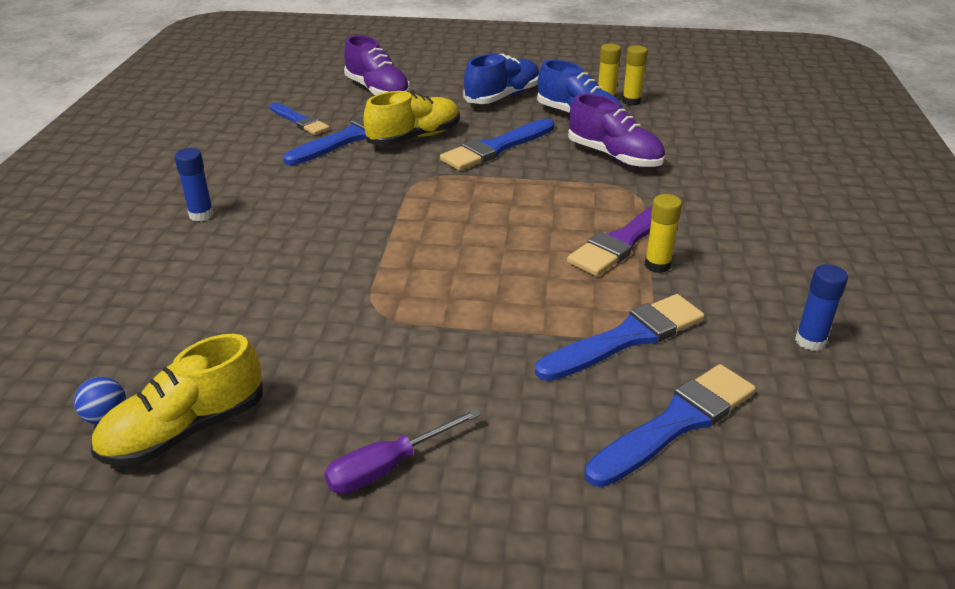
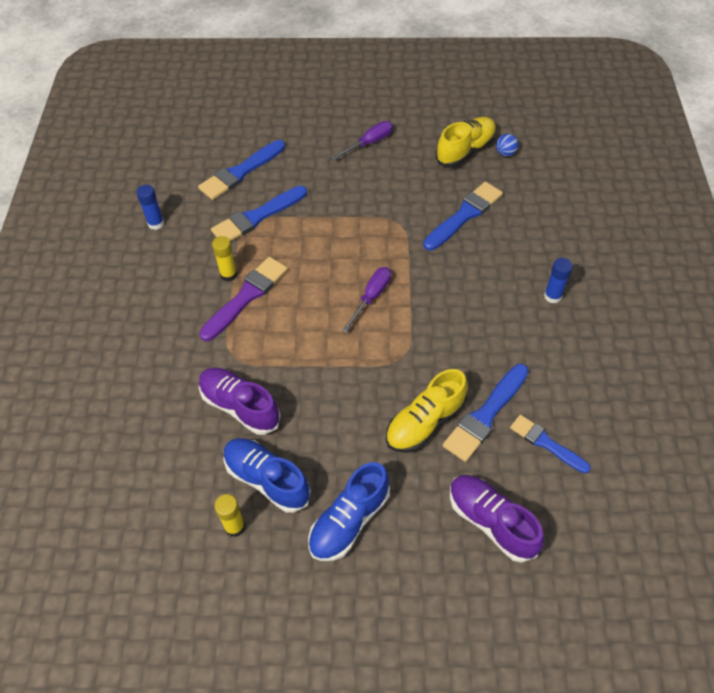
camera: 175 degrees right, 20 degrees up
blue brush [440,119,554,171] -> blue brush moved to [423,182,503,251]
yellow glue stick [622,45,648,106] -> none
none -> purple screwdriver [342,267,391,333]

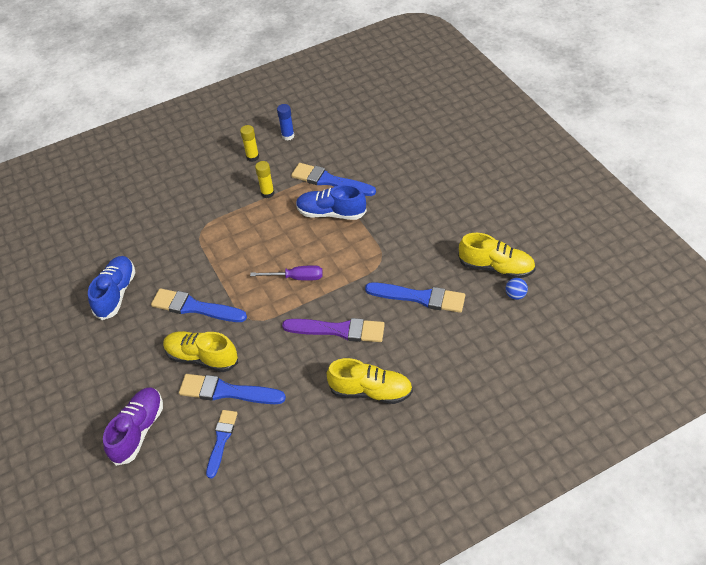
camera: 65 degrees right, 5 degrees down
blue brush [198,140,285,200] -> blue brush moved to [151,288,247,322]
purple brush [199,257,288,341] -> purple brush moved to [282,318,385,342]
purple shoe [199,368,281,435] -> none
yellow glue stick [214,494,245,537] -> yellow glue stick moved to [240,125,259,162]
blue shoe [308,462,390,561] -> blue shoe moved to [296,185,367,220]
purple screwdriver [331,121,393,160] -> none
blue glue stick [544,258,573,303] -> yellow shoe [327,358,413,404]

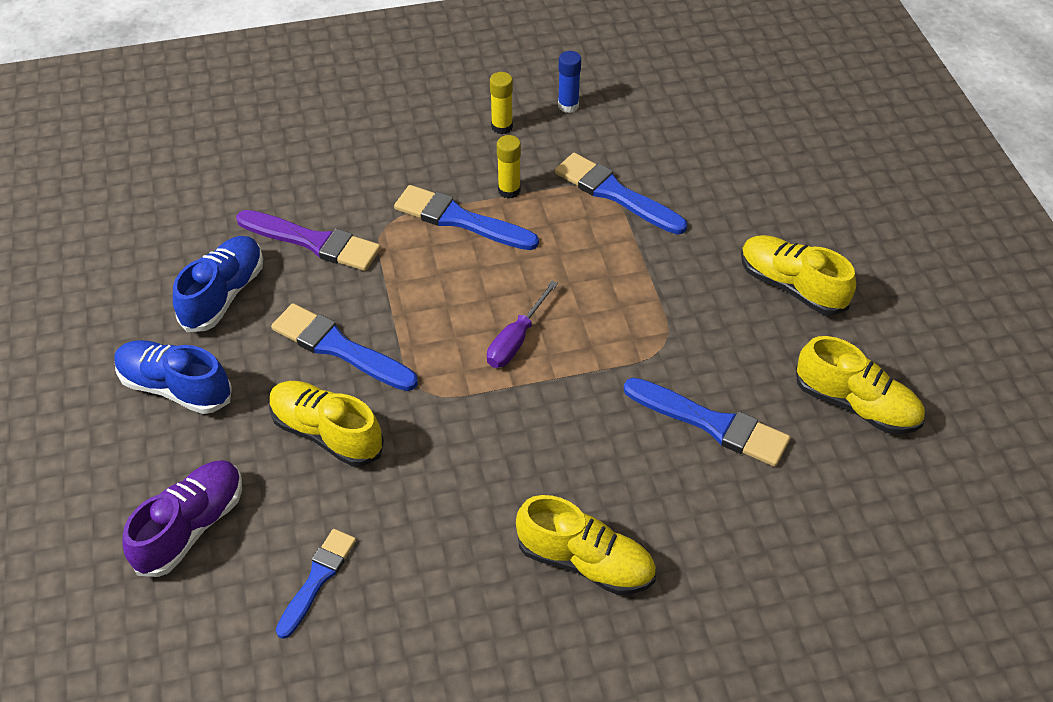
camera: 10 degrees right, 0 degrees up
blue brush [179,374,286,404] -> blue brush moved to [394,185,539,250]
purple screwdriver [250,265,323,281] -> purple screwdriver turned 105 degrees clockwise [487,281,558,368]
purple brush [282,318,385,342] -> purple brush moved to [236,210,381,271]
blue shoe [296,185,367,220] -> blue shoe moved to [114,340,232,414]
blue ball [505,278,528,300] -> none
none -> yellow shoe [741,235,856,315]

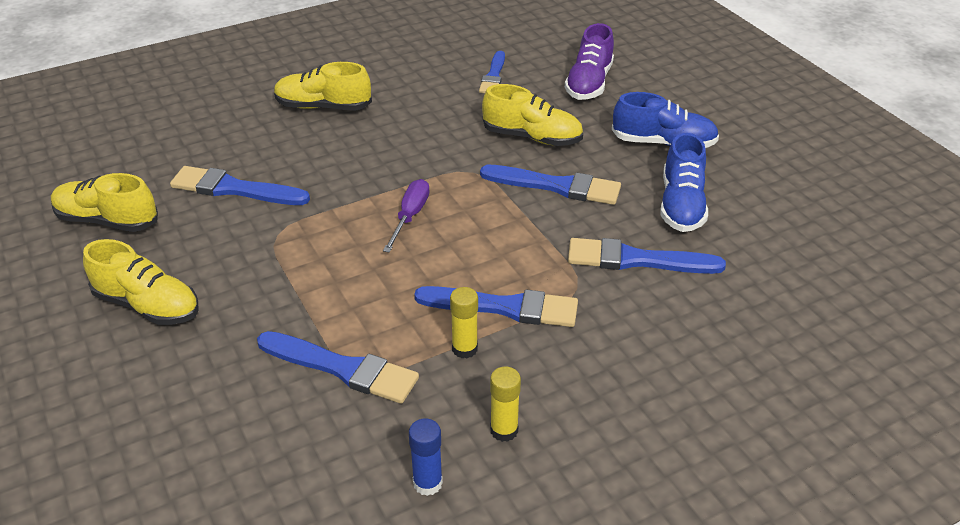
camera: 165 degrees right, 10 degrees down
purple brush [236,210,381,271] -> blue brush [568,238,726,274]

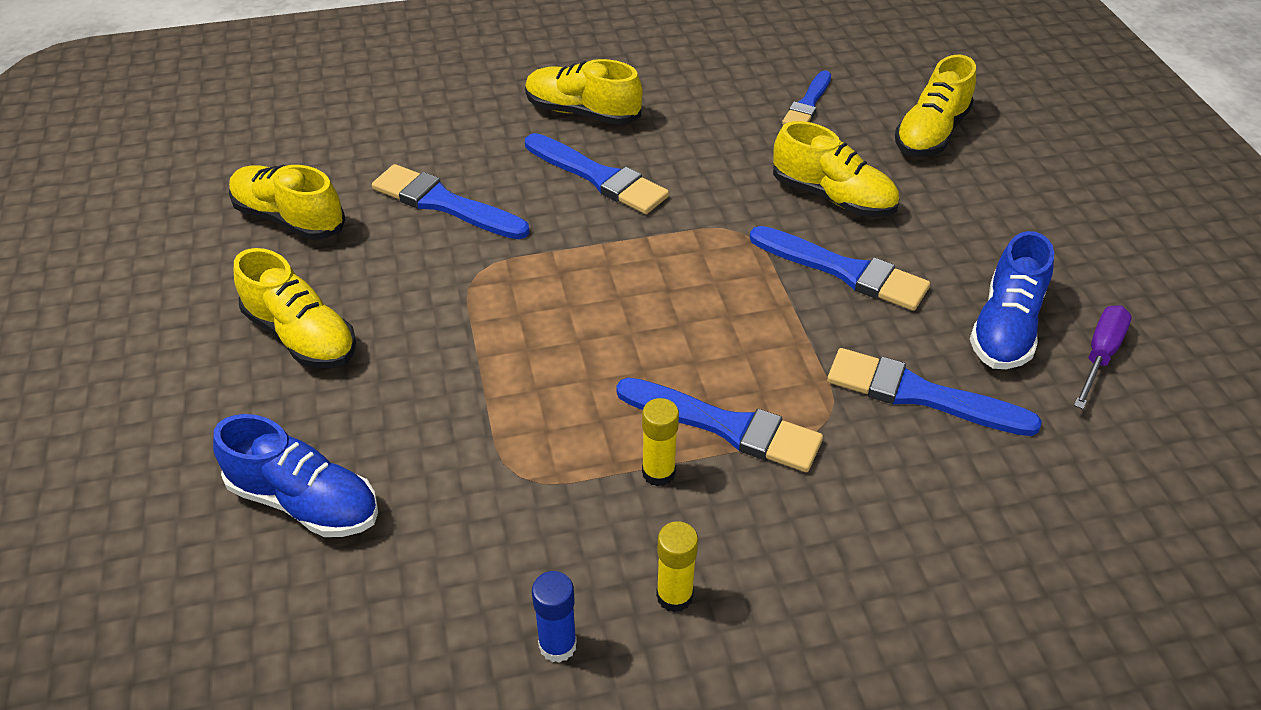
camera: 15 degrees right, 5 degrees up
blue brush [257,331,419,404] -> blue brush moved to [525,133,669,214]
purple screwdriver [383,179,429,253] -> purple screwdriver moved to [1074,305,1132,409]
purple shoe [565,23,614,100] -> yellow shoe [895,55,976,157]
blue shoe [612,92,719,148] -> blue shoe moved to [213,414,378,537]

